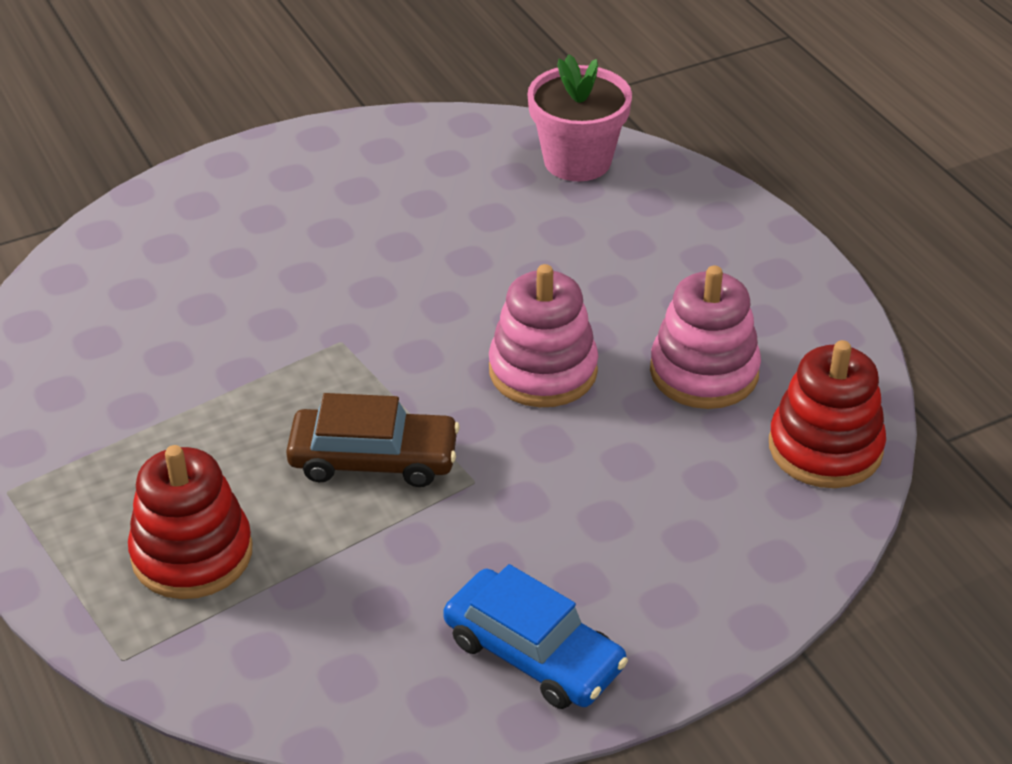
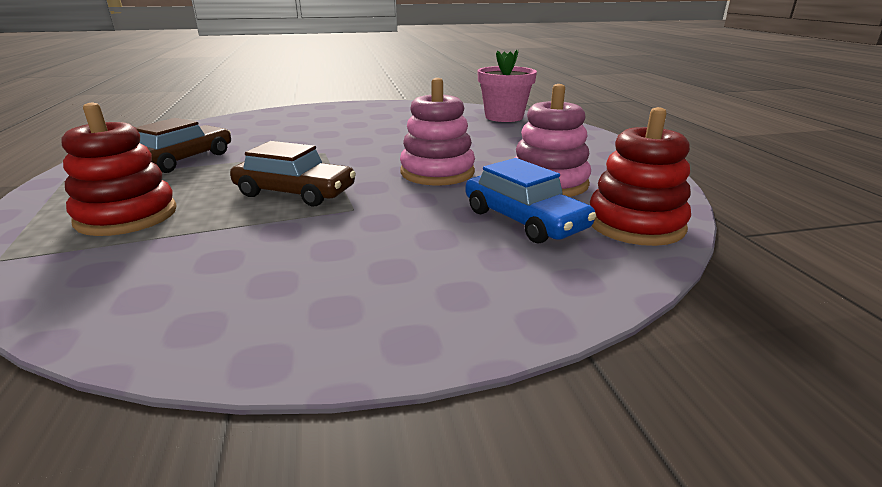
camera: 15 degrees right, 15 degrees down
blue car [443,564,628,709] -> blue car moved to [465,158,596,244]
none -> brown car [135,118,231,173]

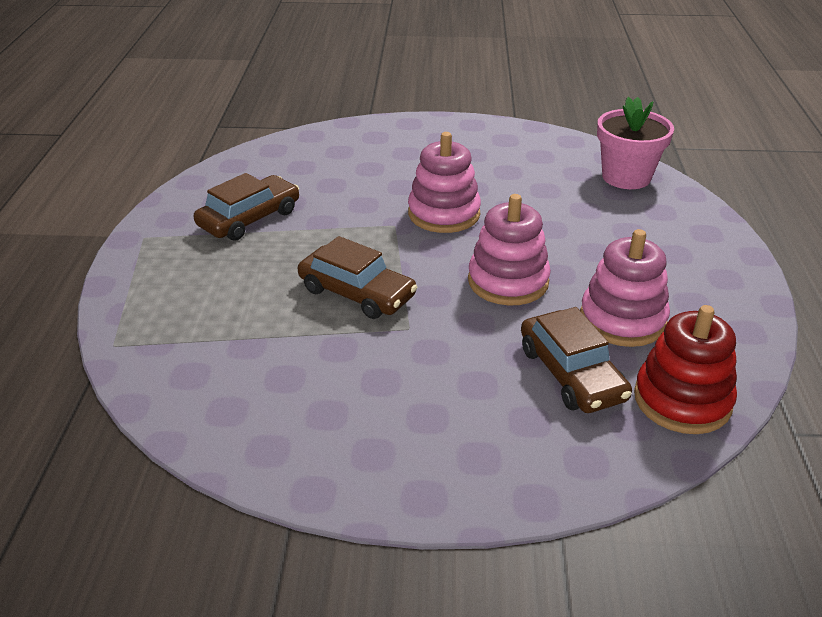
camera: 15 degrees right, 10 degrees up
red stacking toy [61,103,177,236] -> none
blue car [465,158,596,244] -> brown car [521,307,632,413]
none -> pink stacking toy [408,132,481,233]

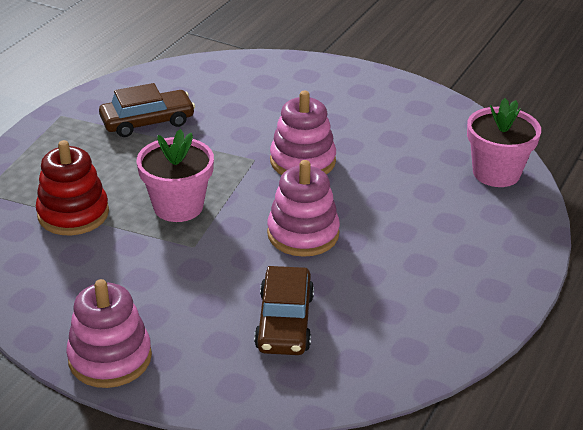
camera: 25 degrees right, 0 degrees up
brown car [298,236,417,319] -> pink flower pot [137,129,214,222]
pink stacking toy [580,229,670,347] -> pink stacking toy moved to [66,279,152,388]
red stacking toy [634,305,737,434] -> red stacking toy moved to [36,140,109,235]

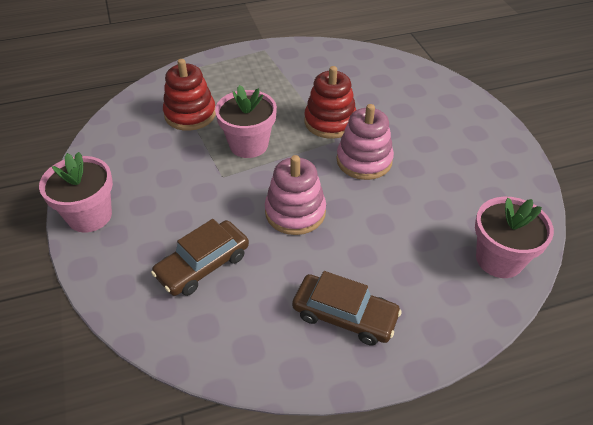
camera: 45 degrees right, 10 degrees up
pink stacking toy [66,279,152,388] -> pink flower pot [39,152,113,233]
brown car [99,83,195,137] -> brown car moved to [292,271,402,346]
none -> red stacking toy [304,66,356,139]

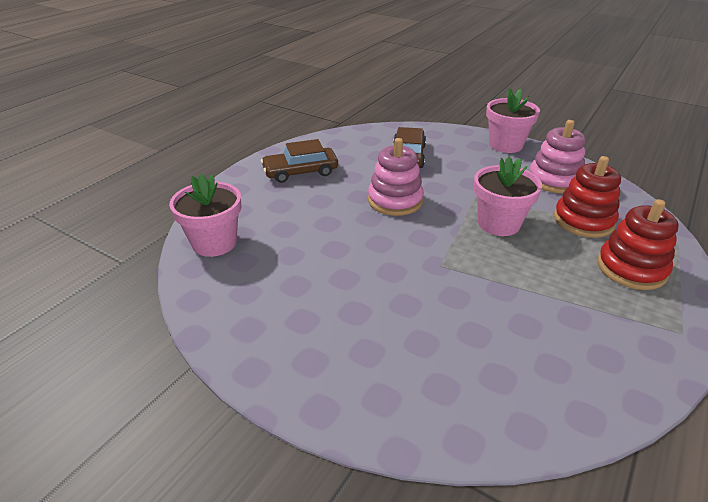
camera: 140 degrees right, 10 degrees down
red stacking toy [304,66,356,139] -> red stacking toy moved to [597,199,679,290]
pink stacking toy [336,104,394,180] -> pink stacking toy moved to [529,120,586,193]

